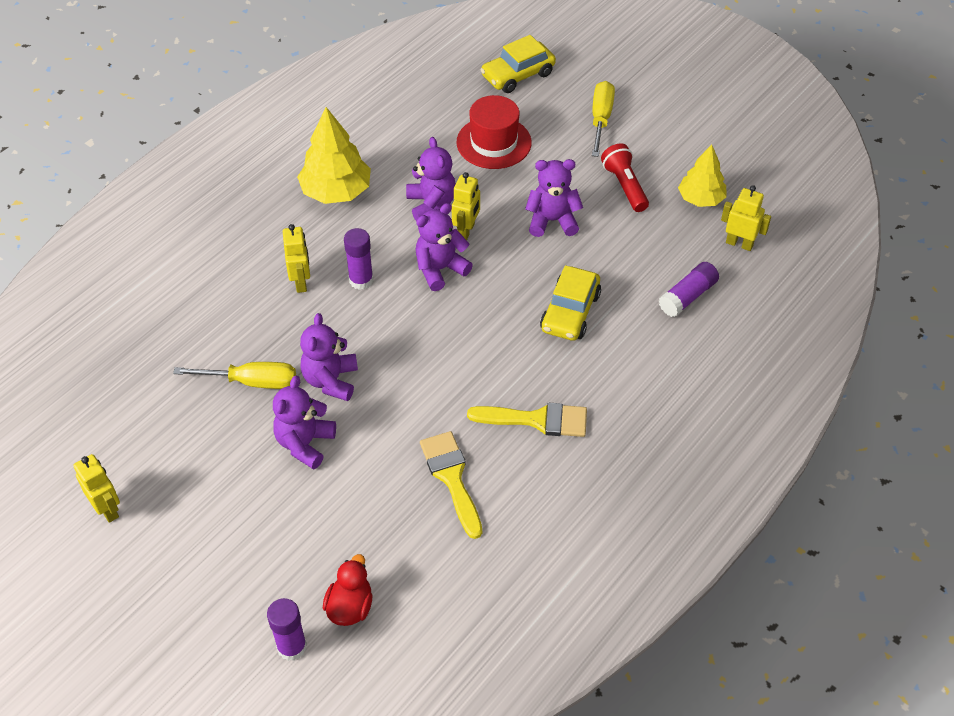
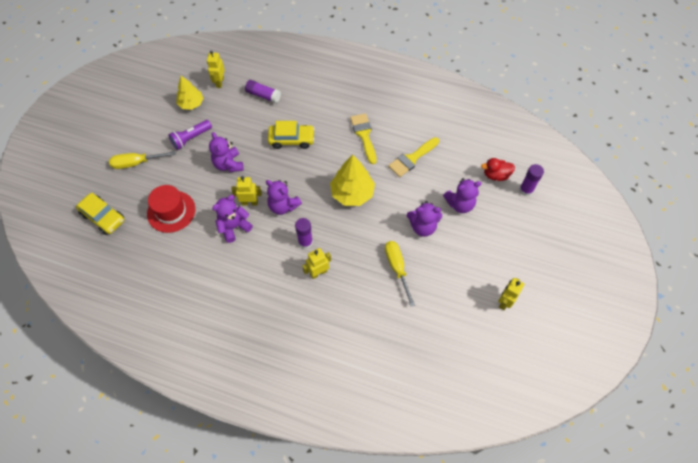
camera: 110 degrees left, 10 degrees up
yellow tree [297,107,371,204] -> yellow tree moved to [330,155,375,206]
purple teddy bear [300,313,358,401] -> purple teddy bear moved to [443,178,482,213]
red flashlight [601,144,649,212] -> purple flashlight [168,120,212,150]

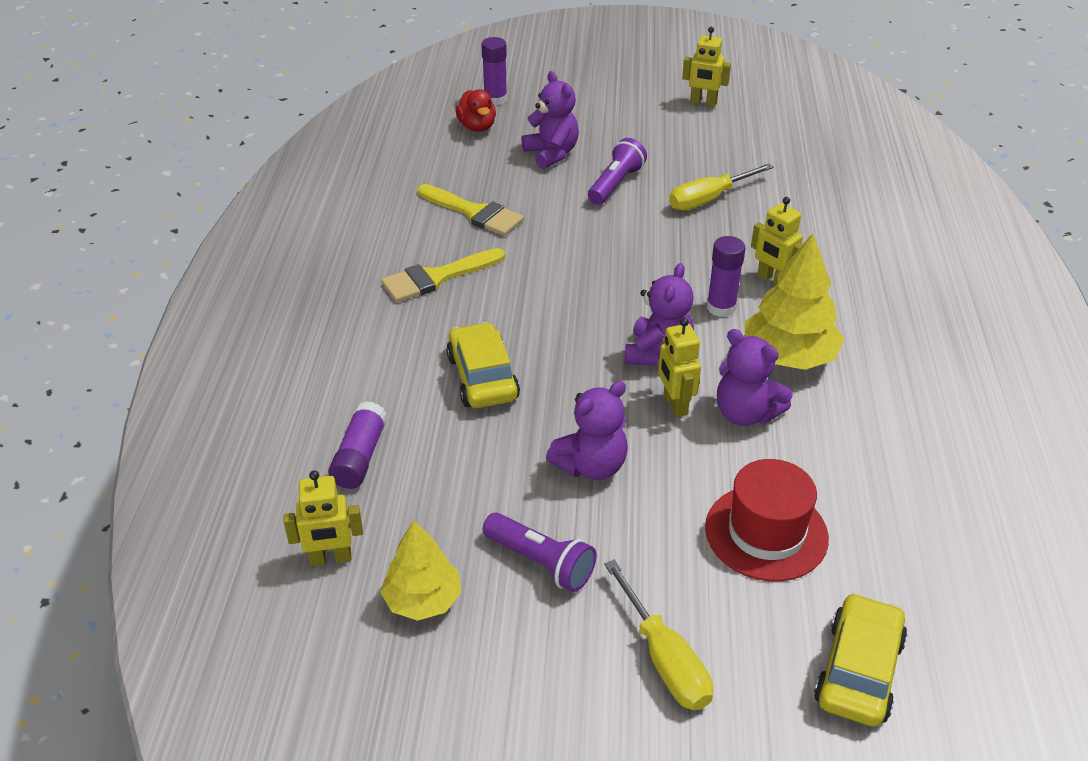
camera: 105 degrees left, 20 degrees down
yellow tree [330,155,375,206] -> yellow tree moved to [745,233,844,370]
purple teddy bear [407,201,442,237] -> purple flashlight [588,138,647,205]

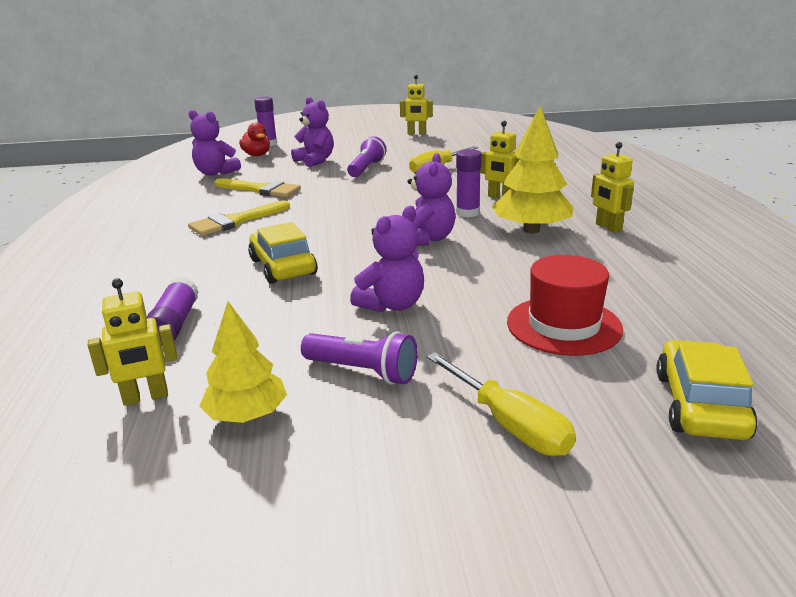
camera: 10 degrees left, 15 degrees down
yellow robot [658,318,701,417] -> yellow robot moved to [591,142,634,233]
purple teddy bear [717,329,793,426] -> purple teddy bear moved to [188,110,241,176]

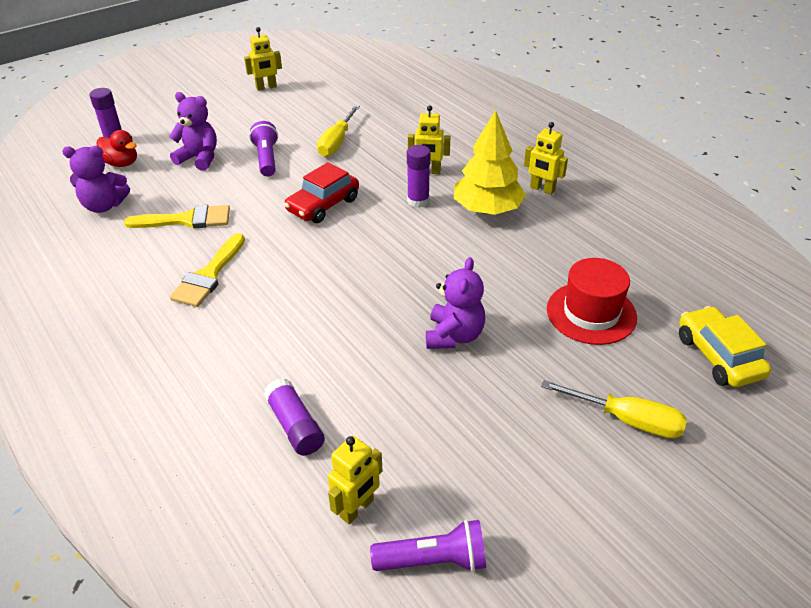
camera: 30 degrees left, 15 degrees up
yellow tree [199,302,287,423] -> none
yellow car [248,222,317,284] -> none
purple flashlight [301,331,418,384] -> purple flashlight moved to [370,519,486,572]
purple teddy bear [408,153,455,246] -> none
none -> red car [284,162,359,223]

